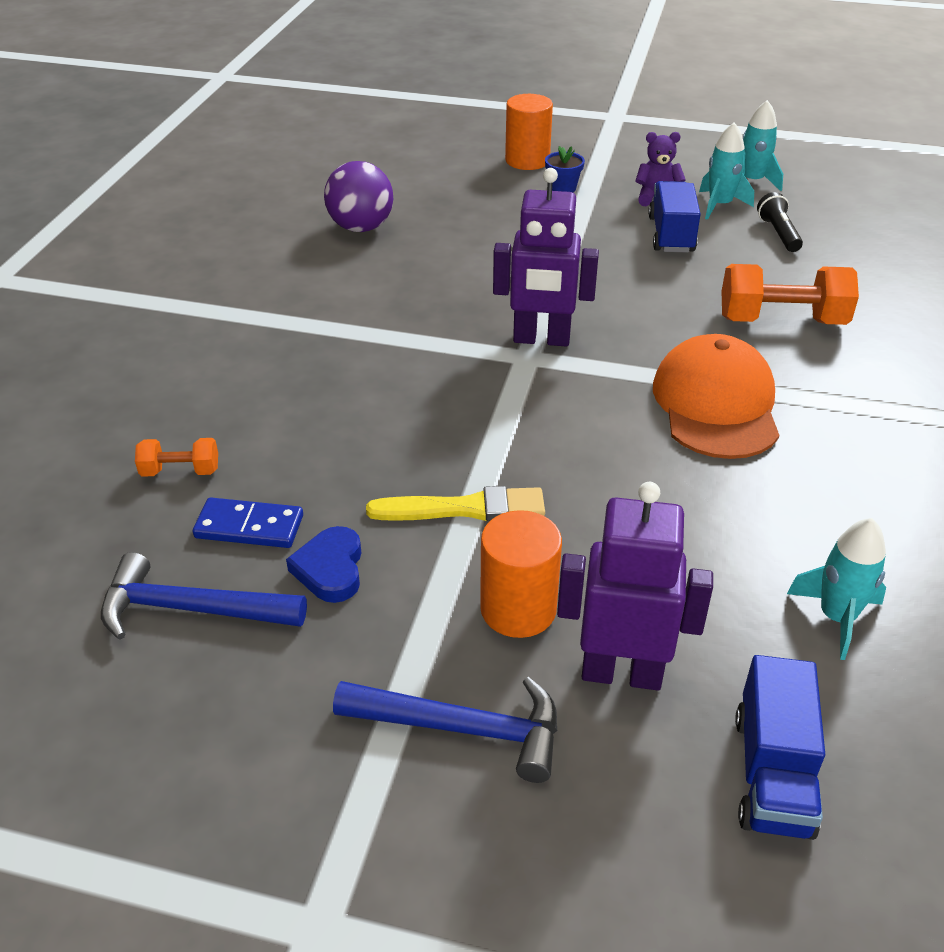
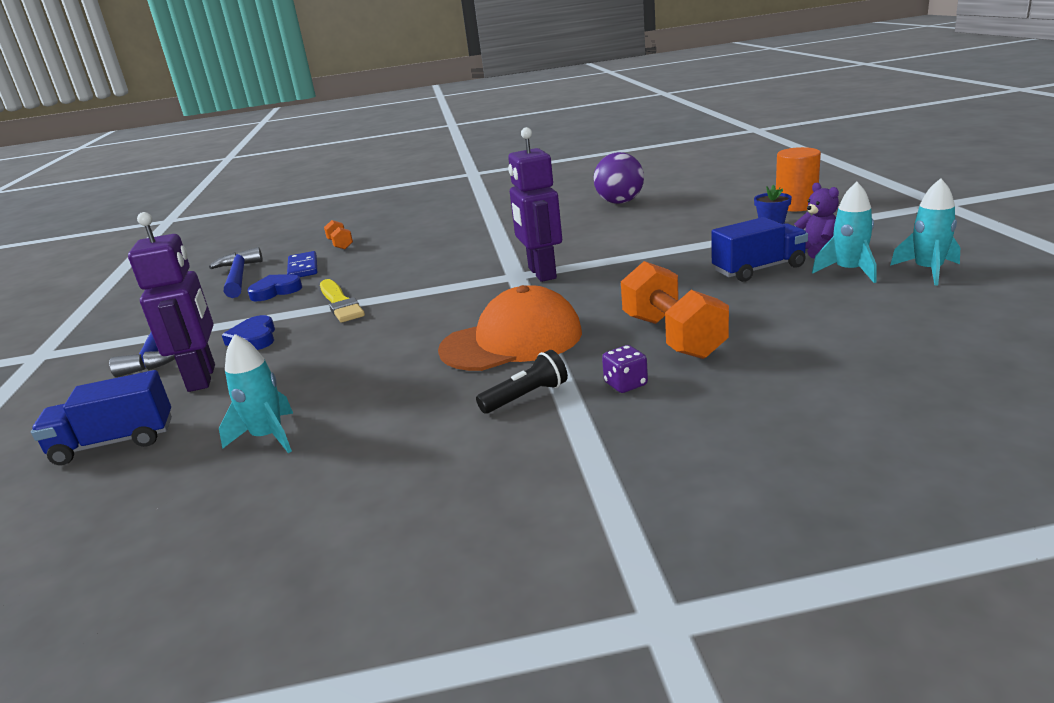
camera: 70 degrees right, 15 degrees down
orange cylinder [480,510,562,638] -> blue heart [222,315,275,350]
black flashlight [757,192,803,252] -> black flashlight moved to [476,350,568,414]
none -> purple dice [602,345,648,393]

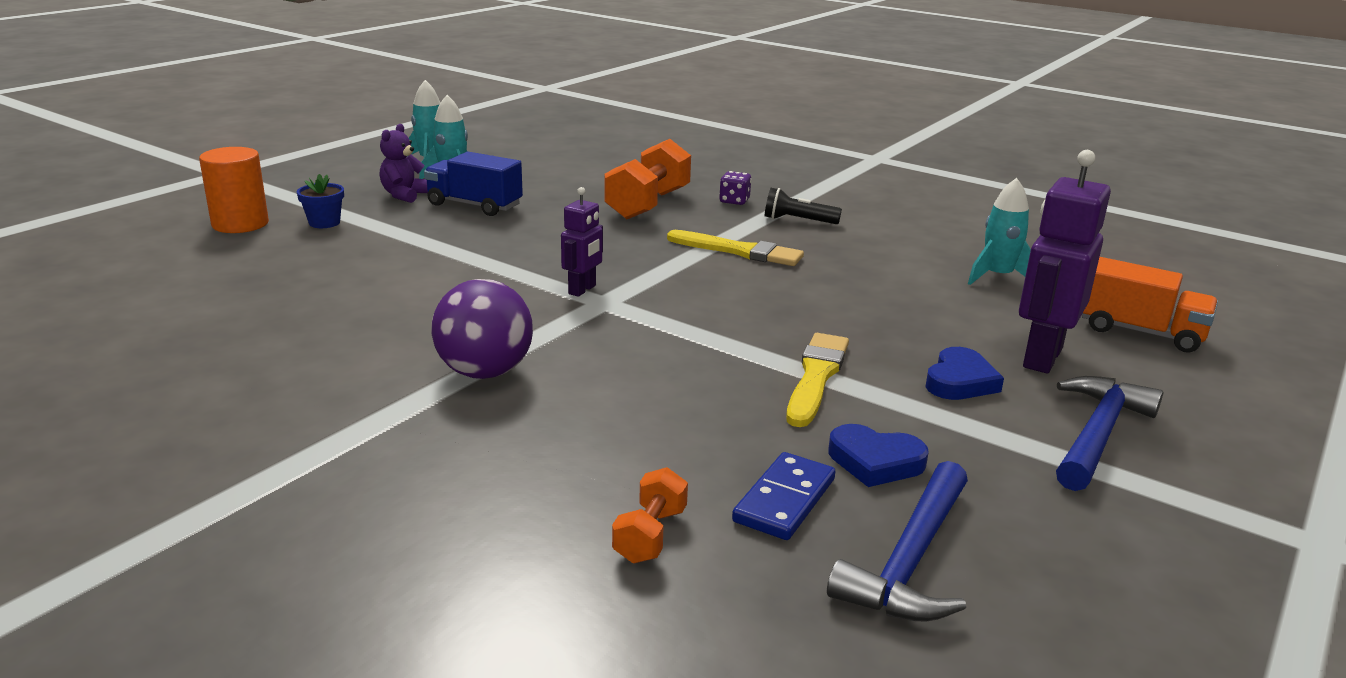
camera: 140 degrees left, 0 degrees up
blue truck [31,370,172,465] -> orange truck [1082,257,1218,353]
orange cap [438,285,582,371] -> yellow brush [667,230,804,266]
purple robot [508,127,562,282] -> purple robot [561,187,603,297], size x0.56
purple ball [594,152,644,204] -> purple ball moved to [431,279,533,379]

